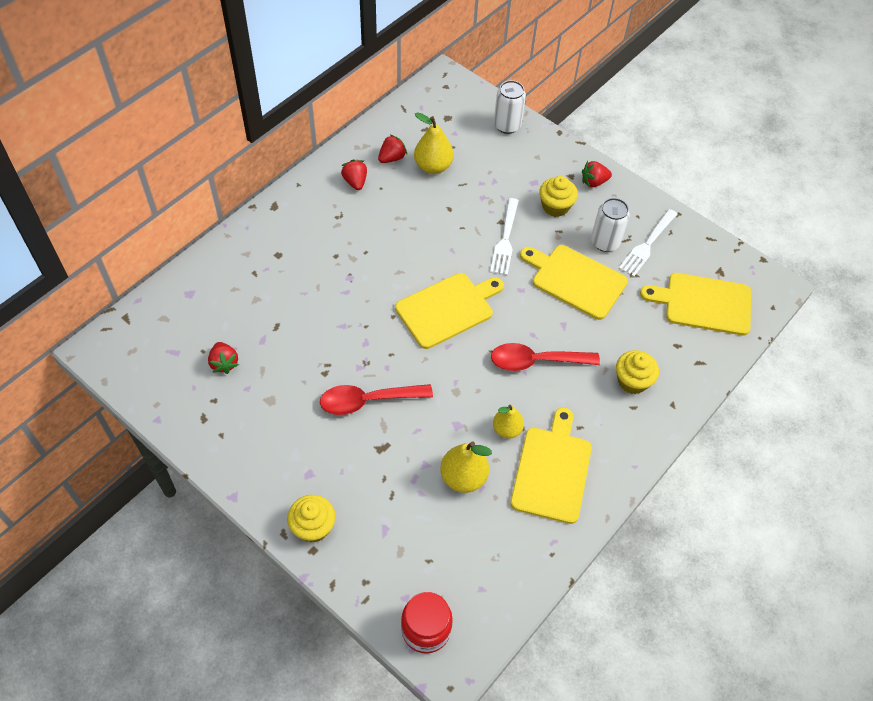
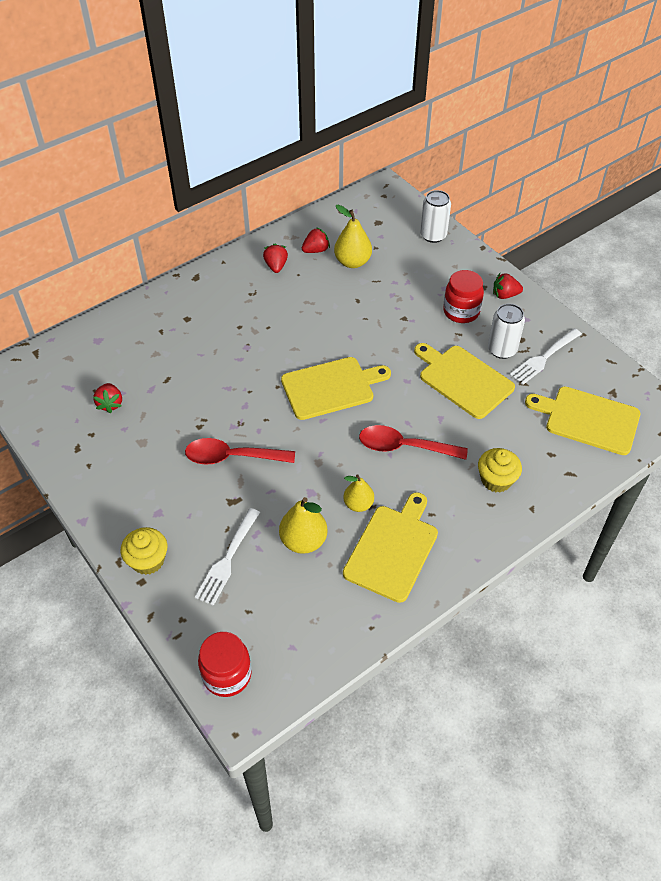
camera: 15 degrees right, 5 degrees down
white fork [490,198,519,275] -> white fork moved to [195,508,260,606]
yellow cupcake [539,176,578,217] -> red jar [443,270,484,323]

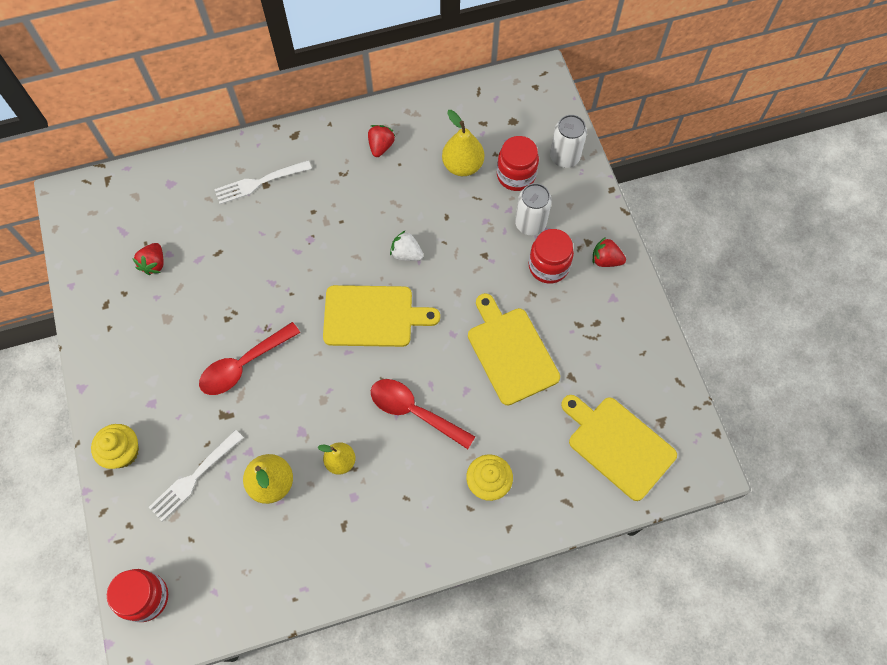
camera: 20 degrees right, 15 degrees up
red spoon [185,438,295,465] -> red spoon turned 60 degrees counterclockwise [199,322,300,395]
red strawberry [302,227,330,253] -> none
yellow cutting board [343,492,438,603] -> none
white can [488,304,525,359] -> white can moved to [515,183,552,235]
white fork [510,328,582,385] -> white fork moved to [214,160,312,204]
none -> white strawberry [390,230,424,261]
none -> red jar [497,136,539,191]

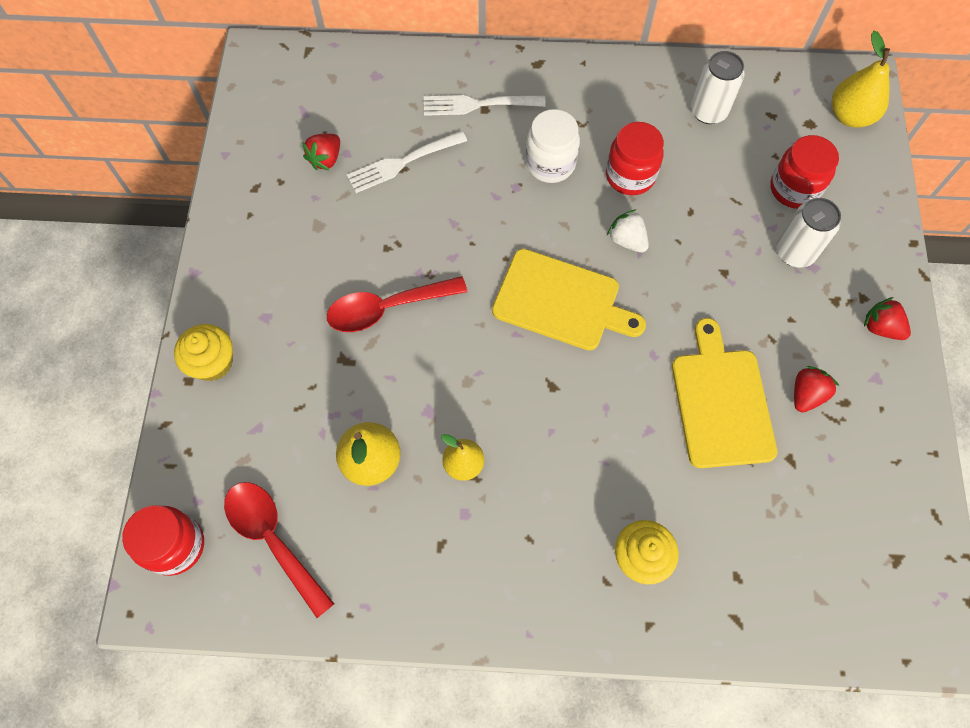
camera: 20 degrees right, 0 degrees up
white fork [149,430,244,522] -> white fork moved to [347,131,467,193]
red strawberry [368,125,395,157] -> red strawberry moved to [794,366,839,413]
red spoon [371,379,475,449] -> red spoon moved to [224,482,334,618]
yellow pear [442,110,484,176] -> yellow pear moved to [832,31,890,128]
red jar [529,229,574,284] -> red jar moved to [606,122,664,195]
white can [550,115,587,168] -> white can moved to [691,51,745,124]
yellow cutting board [561,395,677,501] -> none
none -> white jar [526,109,580,183]

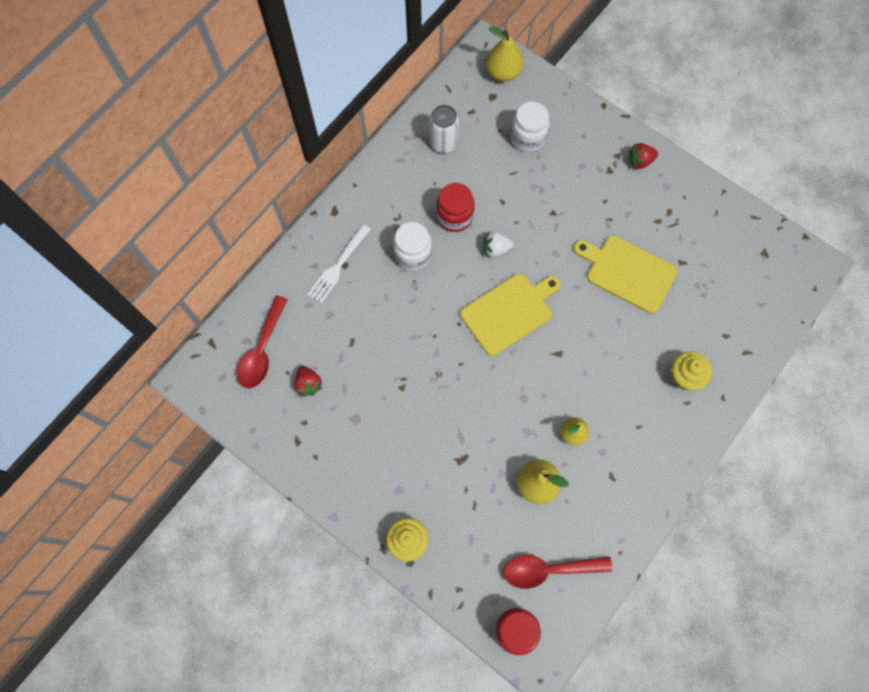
camera: 55 degrees left, 5 degrees up
red spoon [327,276,467,332] -> red spoon moved to [237,295,288,388]
white fork [347,131,467,193] -> none
red jar [770,135,839,209] -> white jar [511,101,549,152]
white can [776,198,841,268] -> none
red strawberry [794,366,839,413] -> none

